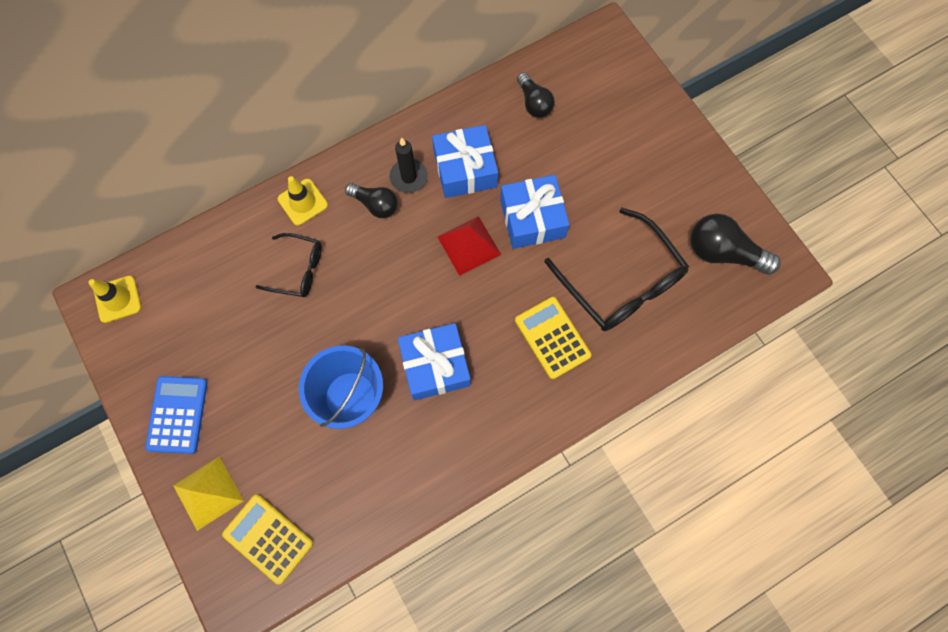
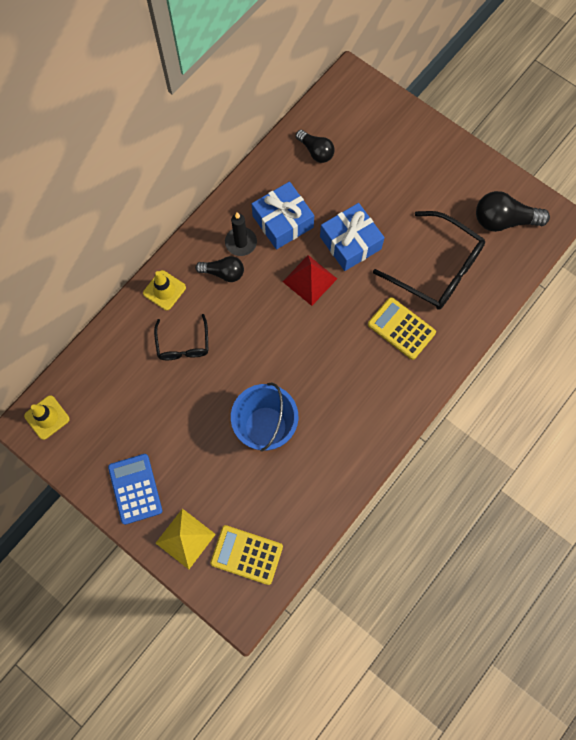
camera: 20 degrees left, 0 degrees up
black glasses [256,233,322,297] -> black glasses turned 90 degrees clockwise [154,314,208,360]
blue gift [398,323,471,401] -> none

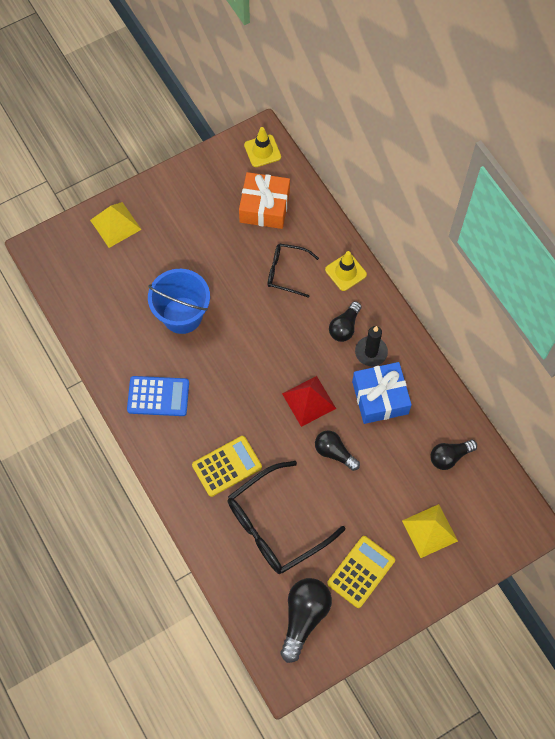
camera: 110 degrees right, 5 degrees down
blue calculator [108,454,162,525] -> blue calculator moved to [127,376,189,416]
yellow calculator [210,525,283,585] -> yellow calculator moved to [327,536,395,608]
blue gift [320,203,385,271] -> black light bulb [315,430,360,471]
none -> orange gift [239,172,290,229]
none -> yellow pyramid [402,504,458,558]

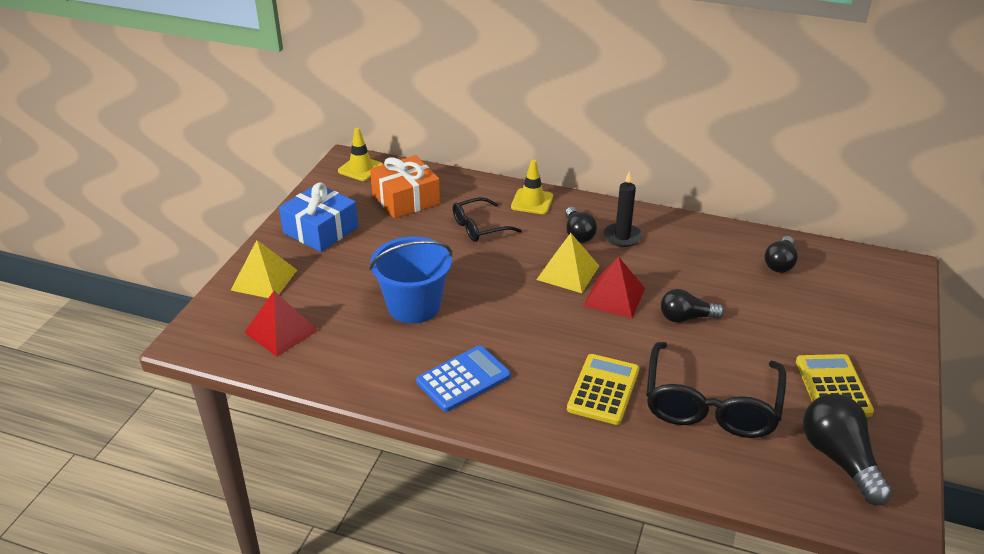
camera: 40 degrees left, 30 degrees down
blue gift [352,362,412,424] -> blue gift moved to [279,182,358,252]
yellow pyramid [402,504,458,558] -> yellow pyramid moved to [536,233,599,293]
none -> red pyramid [244,291,318,357]

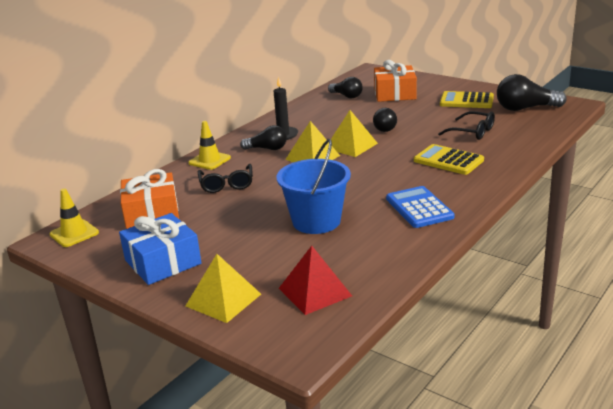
camera: 70 degrees left, 10 degrees down
red pyramid [583,257,645,318] -> yellow pyramid [331,110,378,157]
black glasses [646,342,786,438] -> black glasses [438,111,495,140], size x0.56
none -> orange gift [374,60,417,102]

